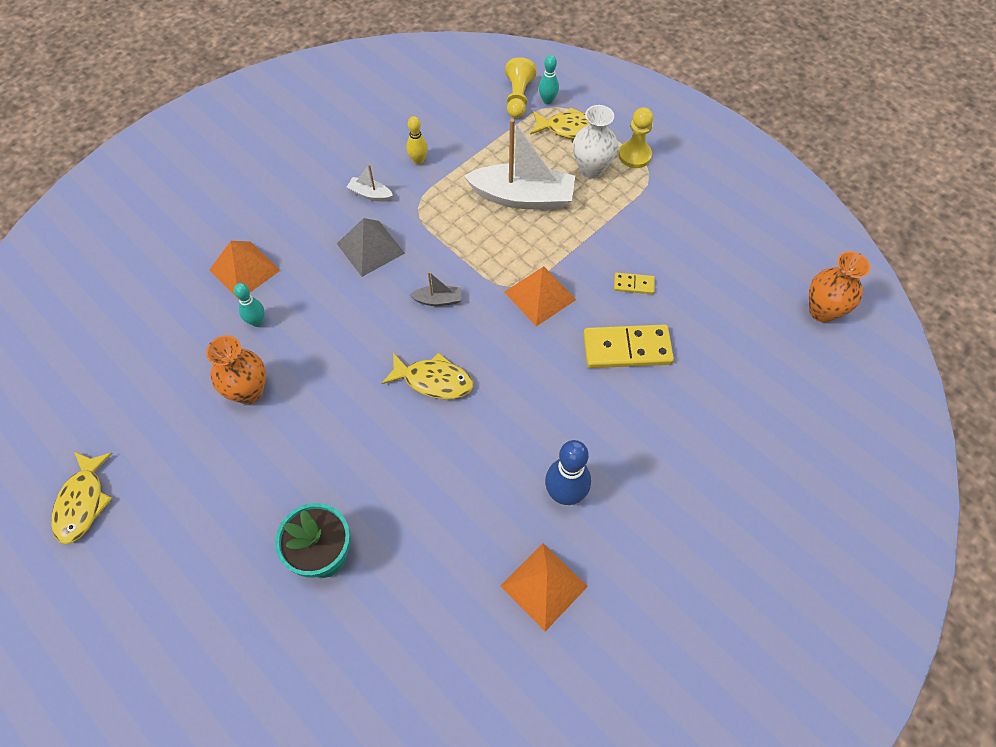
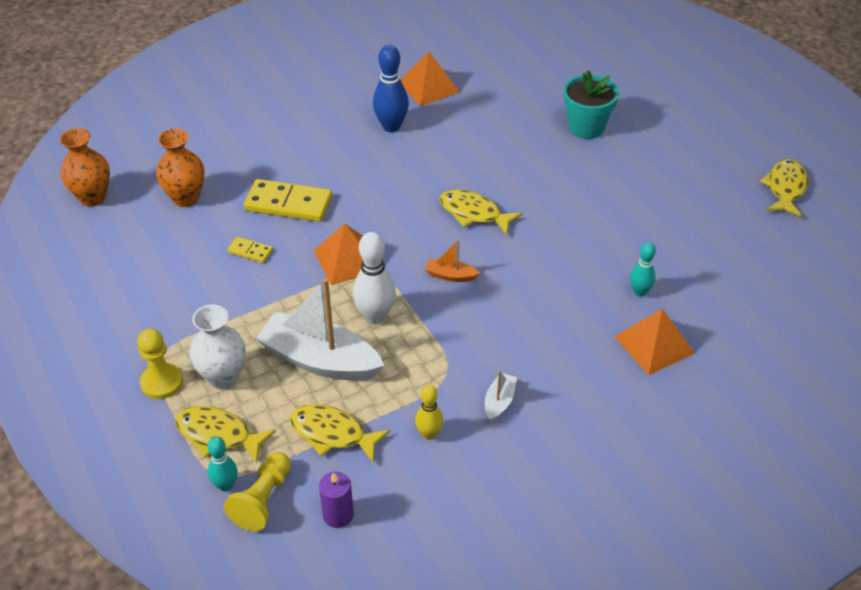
camera: 165 degrees left, 15 degrees down
orange vase [206,335,266,404] -> orange vase moved to [156,129,205,207]
grey pyramid [337,218,405,277] -> none
white boat [347,164,393,202] -> white boat turned 105 degrees counterclockwise [485,371,517,422]
grey boat [410,272,461,306] -> orange boat [425,240,480,282]
none -> yellow fish [290,404,390,462]
none -> purple candle [319,471,354,528]
none -> white bowling pin [353,232,396,324]

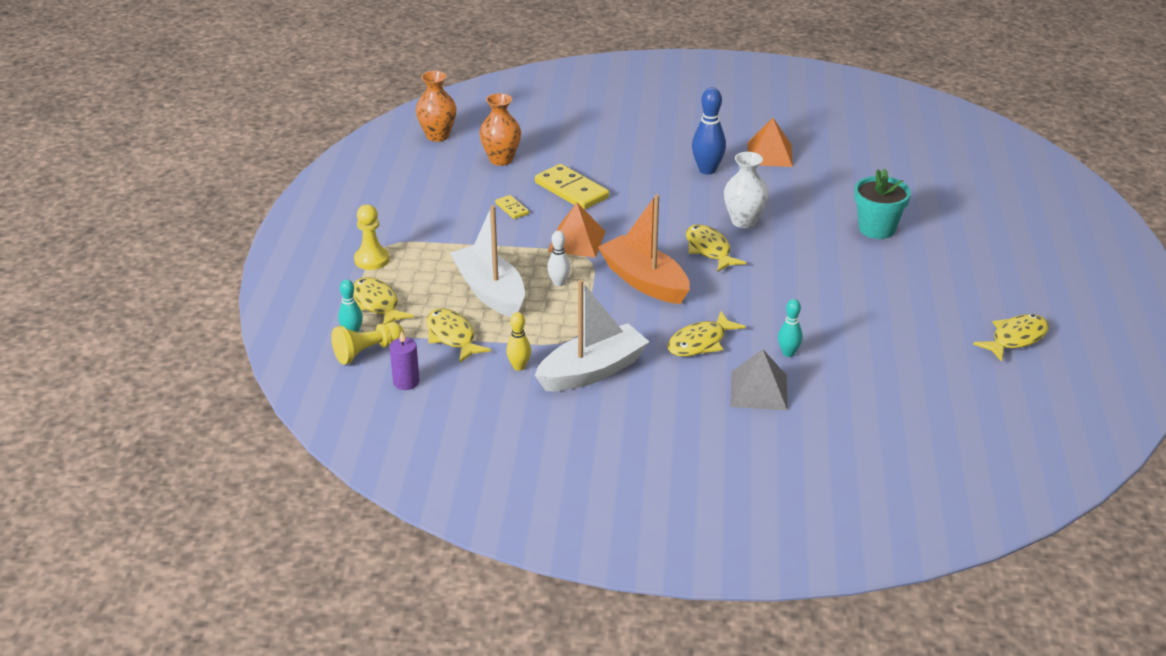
camera: 35 degrees right, 10 degrees down
white vase [189,304,246,389] -> white vase moved to [724,152,769,228]
white bowling pin [353,232,396,324] -> white bowling pin [547,231,570,286], size x0.60
orange boat [425,240,480,282] -> orange boat [598,194,690,304], size x2.27
white boat [485,371,517,422] -> white boat [535,279,649,391], size x2.27
orange pyramid [615,308,695,375] -> grey pyramid [730,349,787,410]
none -> yellow fish [668,311,746,357]

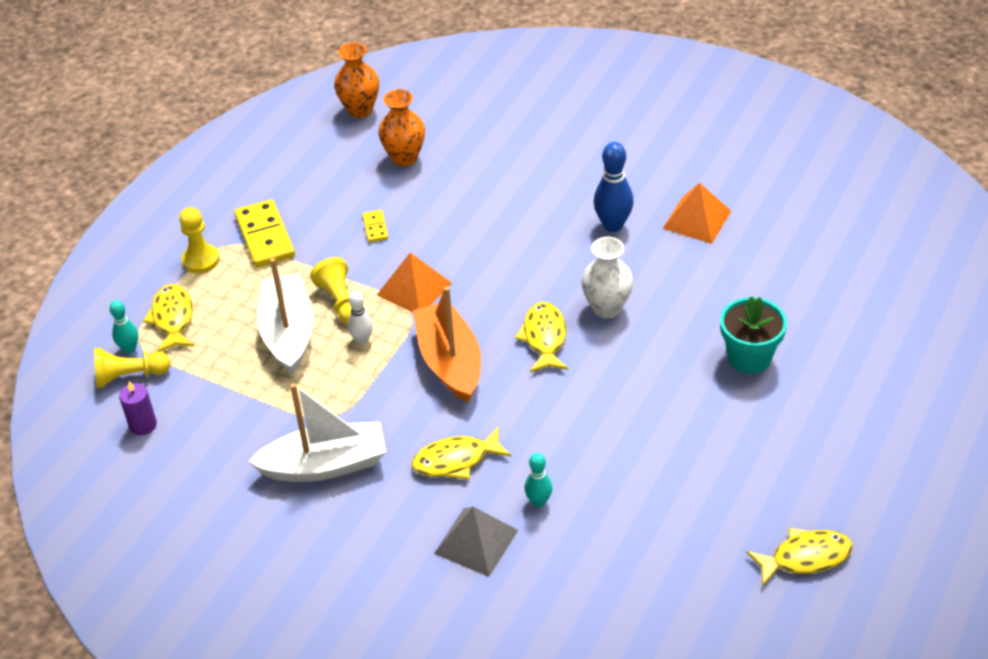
camera: 25 degrees right, 10 degrees up
yellow fish [426,308,491,363] -> none
yellow bowling pin [506,312,531,371] -> none
yellow domino [535,164,609,210] -> yellow domino moved to [235,199,295,267]
none -> yellow pawn [310,257,352,325]

